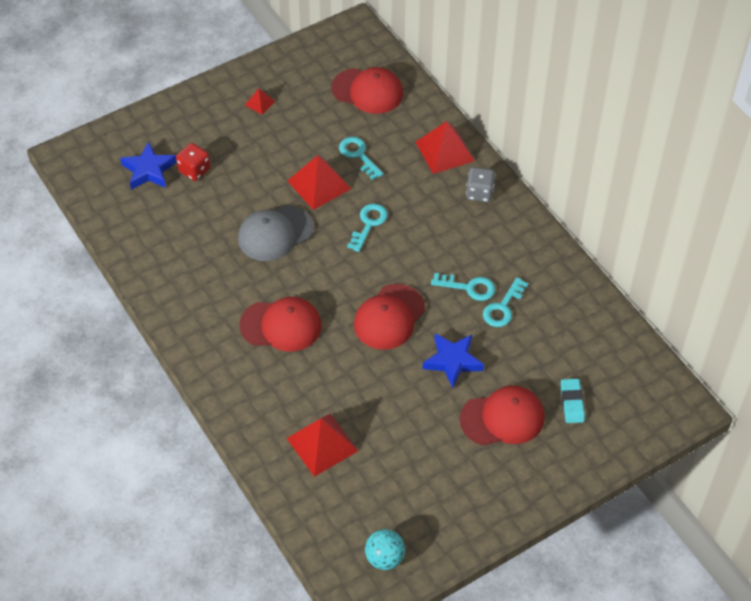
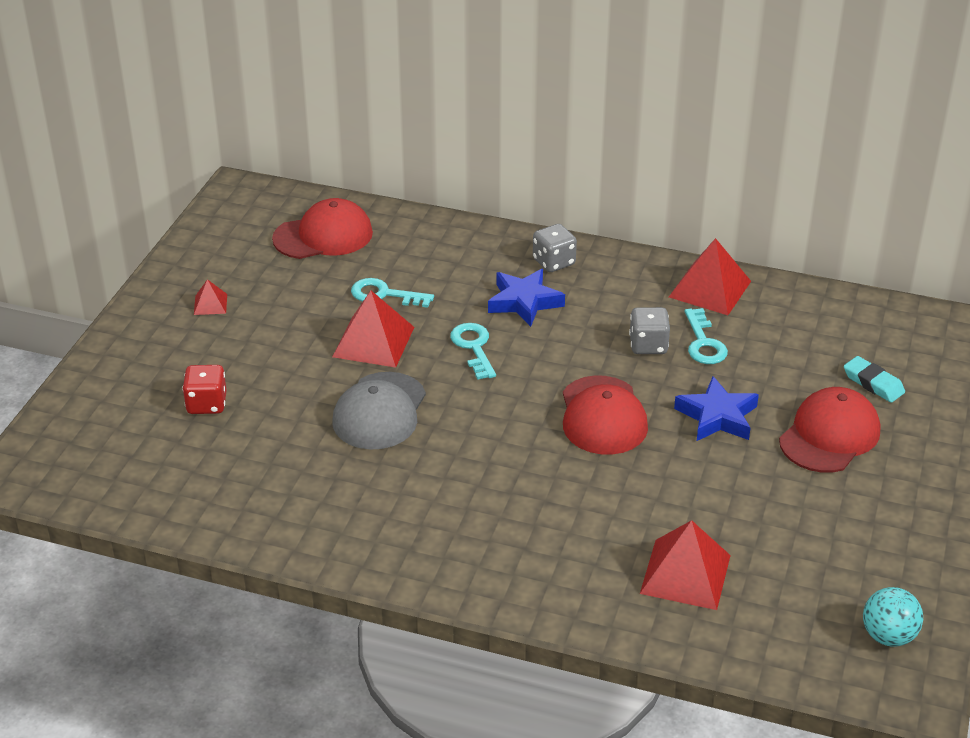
camera: 40 degrees left, 15 degrees down
blue star [120,141,177,190] -> blue star moved to [488,269,565,327]
red cap [240,297,322,352] -> none
red pyramid [415,121,475,174] -> red pyramid moved to [669,238,751,315]
turquoise key [431,273,495,301] -> grey dice [629,307,670,354]

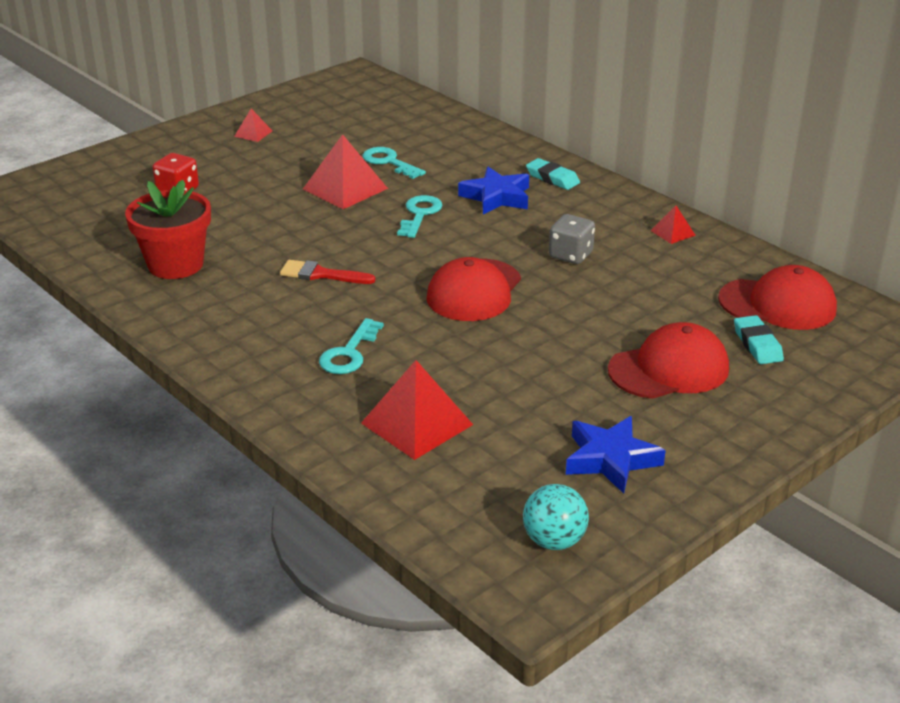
camera: 30 degrees right, 5 degrees down
red cap [272,198,373,259] -> red cap moved to [718,265,837,330]
grey cap [333,372,426,450] -> none
grey dice [533,224,577,272] -> turquoise eraser [526,158,580,190]
red pyramid [669,238,751,315] -> red pyramid [650,206,696,244], size x0.50
blue star [674,376,759,441] -> blue star moved to [566,416,666,494]
turquoise key [685,308,728,364] -> turquoise key moved to [319,318,384,374]
none -> red flower pot [125,180,211,279]
none -> red brush [280,260,376,284]

